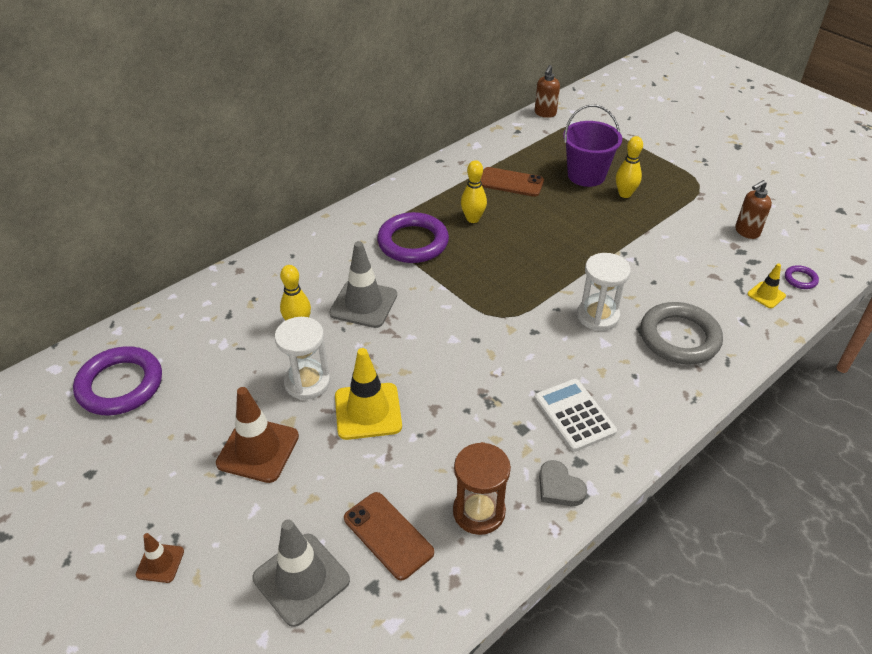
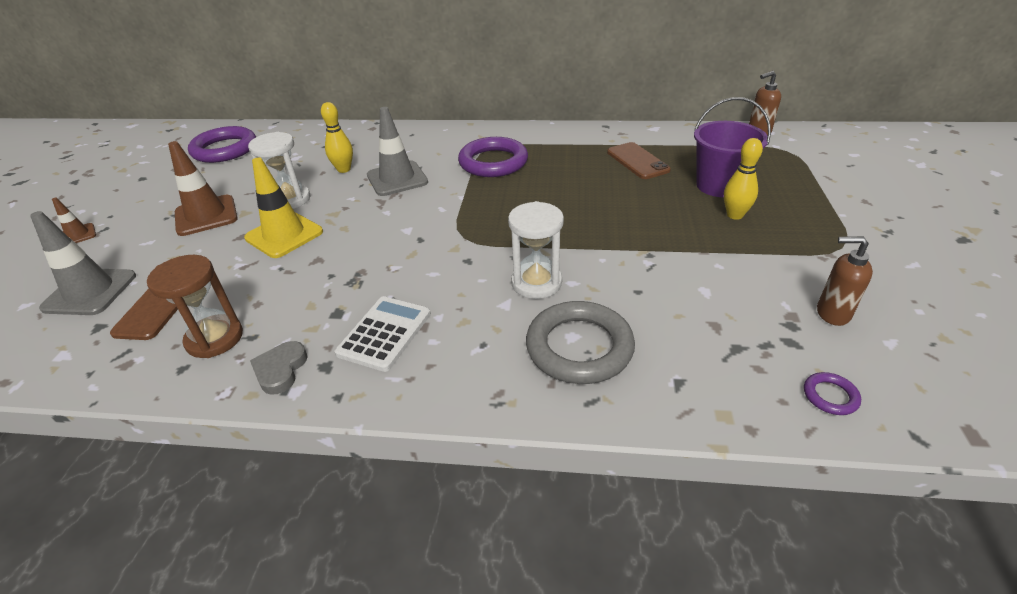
camera: 50 degrees right, 5 degrees down
yellow bowling pin [461,160,487,223] -> none
yellow traffic cone [747,263,786,308] -> none

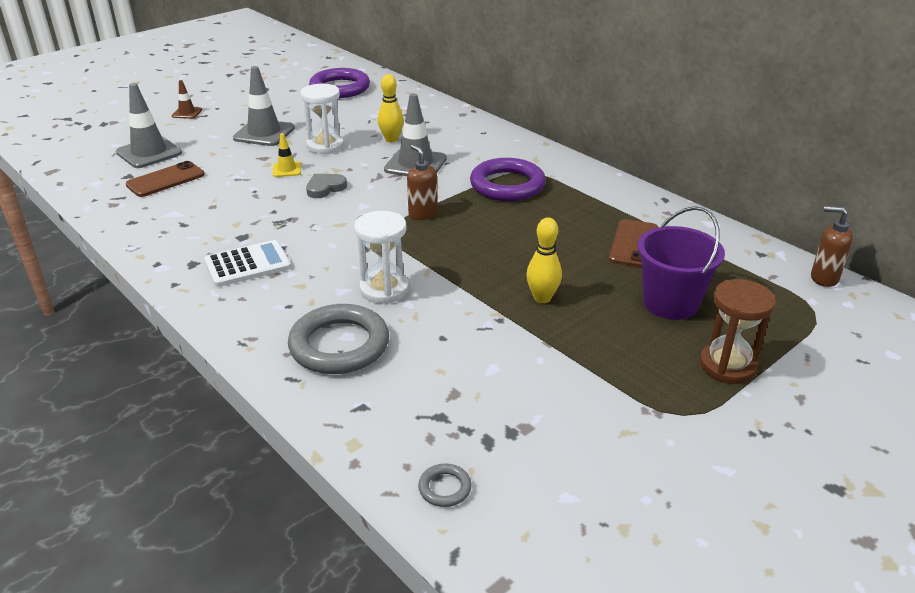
camera: 40 degrees right, 5 degrees down
brown hourglass [147,255,243,358] -> brown hourglass moved to [699,279,776,384]
brown traffic cone [168,141,238,236] -> grey traffic cone [233,66,295,146]
yellow traffic cone [244,157,323,258] -> yellow traffic cone [273,133,301,177], size x0.52
grey heart [250,341,308,395] -> grey heart moved to [306,174,347,198]
yellow bowling pin [724,138,763,220] -> yellow bowling pin moved to [526,217,562,303]
purple ring [804,372,861,415] -> grey ring [418,464,472,507]
brown soap dispenser [817,236,873,326] -> brown soap dispenser moved to [407,144,438,220]

